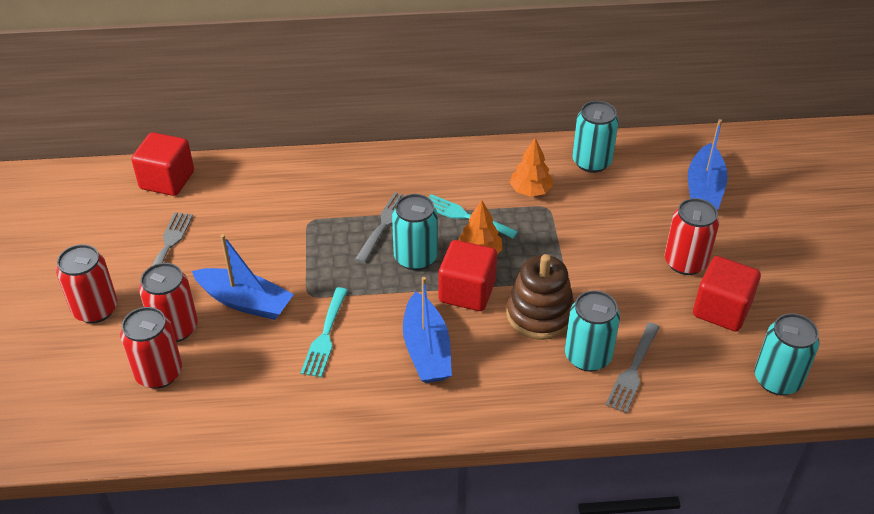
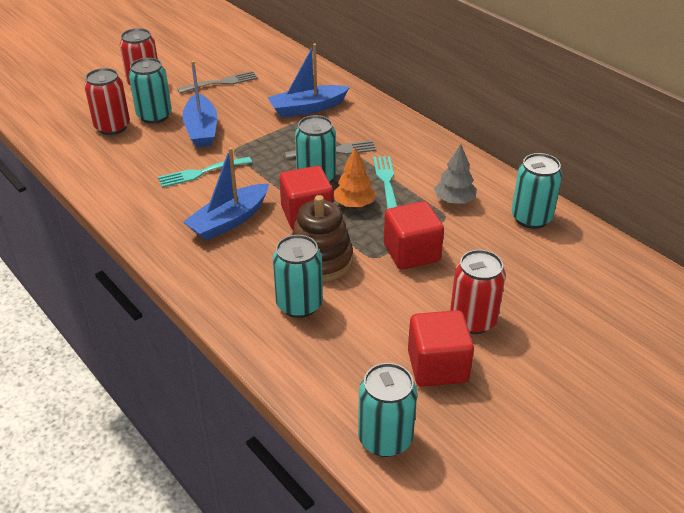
camera: 55 degrees right, 5 degrees down
red cube [131,132,194,196] -> red cube moved to [384,201,444,270]
red can [139,263,198,342] -> turquoise can [129,58,172,124]
orange tree [510,138,553,197] -> grey tree [434,144,477,204]
grey fork [606,322,660,413] -> none
blue boat [688,119,728,210] -> blue boat moved to [267,44,350,118]

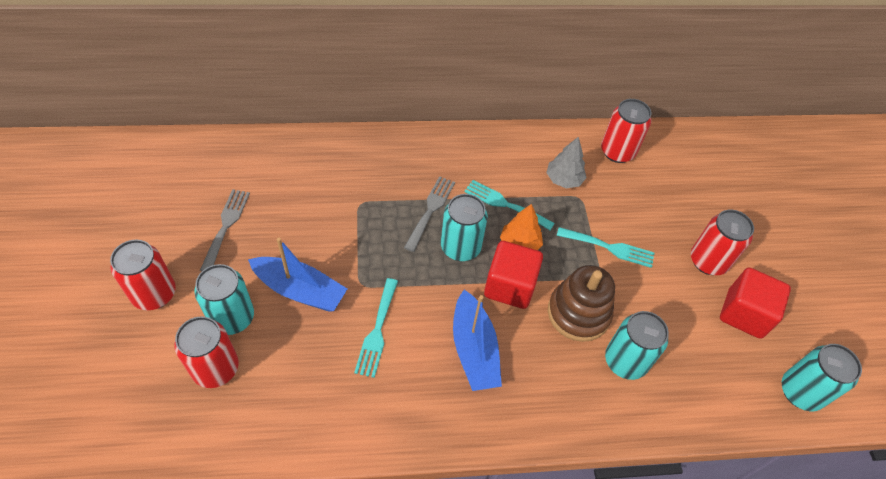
camera: 60 degrees left, 15 degrees up
blue boat [267,44,350,118] -> none
red cube [384,201,444,270] -> turquoise fork [557,227,654,268]
turquoise can [511,153,562,229] -> red can [601,99,651,163]

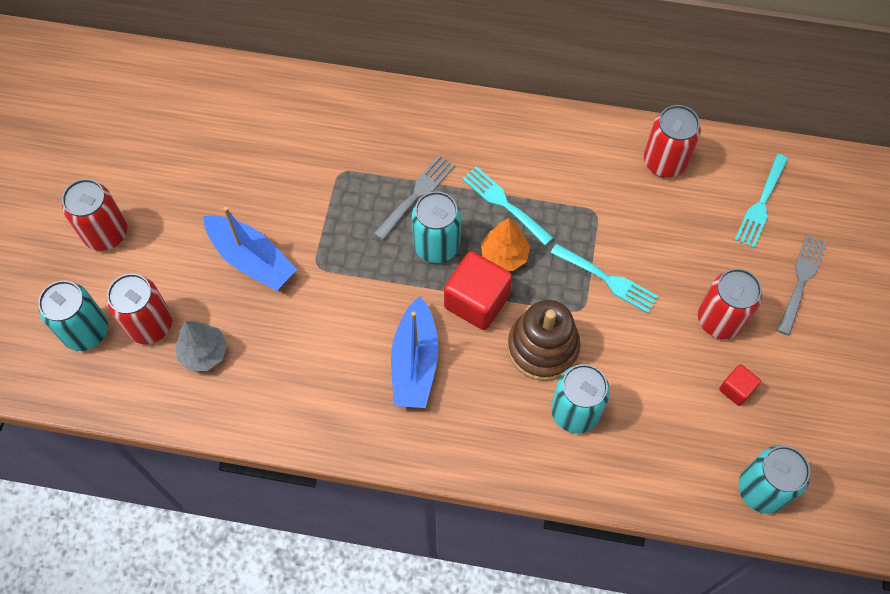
camera: 20 degrees right, 10 degrees up
turquoise can [194,264,254,335] -> turquoise can moved to [38,280,108,351]
grey fork [200,189,250,271] -> grey fork moved to [777,235,827,336]
turquoise fork [354,278,398,378] -> turquoise fork moved to [735,154,788,248]
grey tree [546,136,587,189] -> grey tree moved to [176,321,227,371]
red cube [720,268,791,339] -> red cube [719,364,761,406], size x0.51

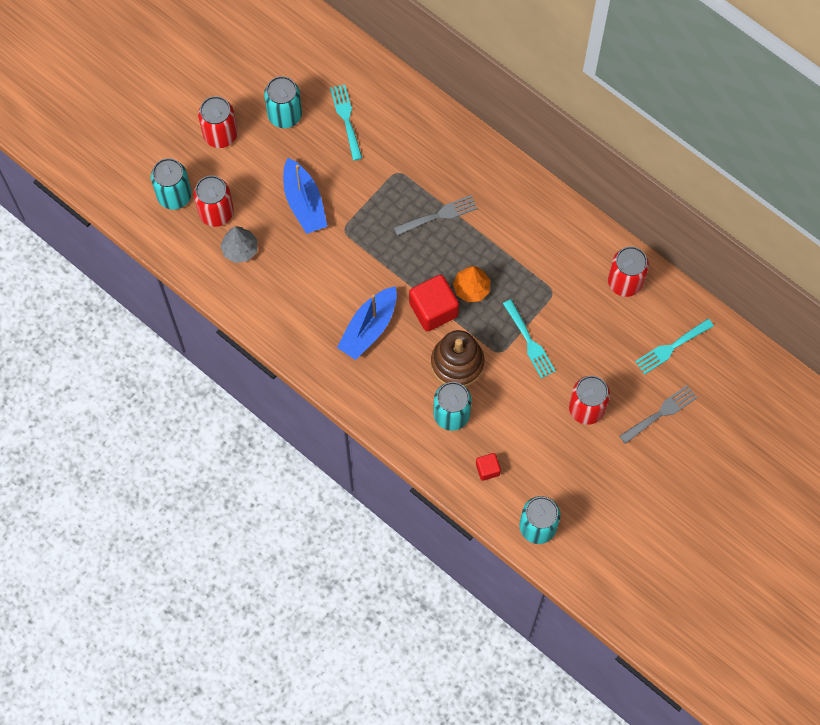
camera: 30 degrees right, 5 degrees up
turquoise can [412,191,461,263] -> turquoise can moved to [264,76,302,128]
turquoise fork [462,166,553,246] -> turquoise fork moved to [330,84,362,160]
red cube [719,364,761,406] -> red cube moved to [476,453,501,481]

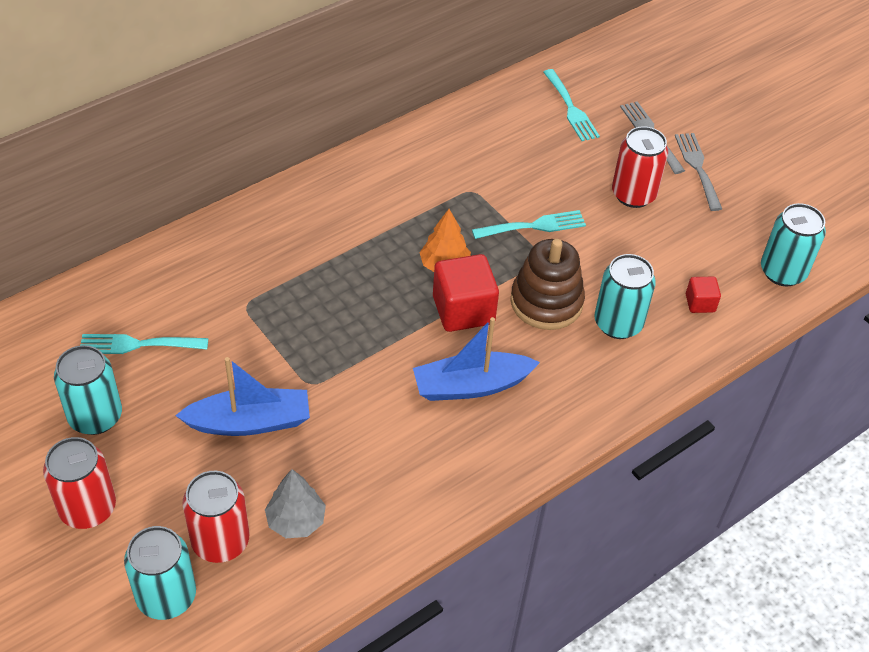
camera: 80 degrees left, 20 degrees down
blue boat [337,286,397,360] -> blue boat turned 120 degrees clockwise [413,317,540,401]
grey fork [394,195,477,236] -> grey fork moved to [675,133,722,211]
red can [608,246,649,297] -> none

